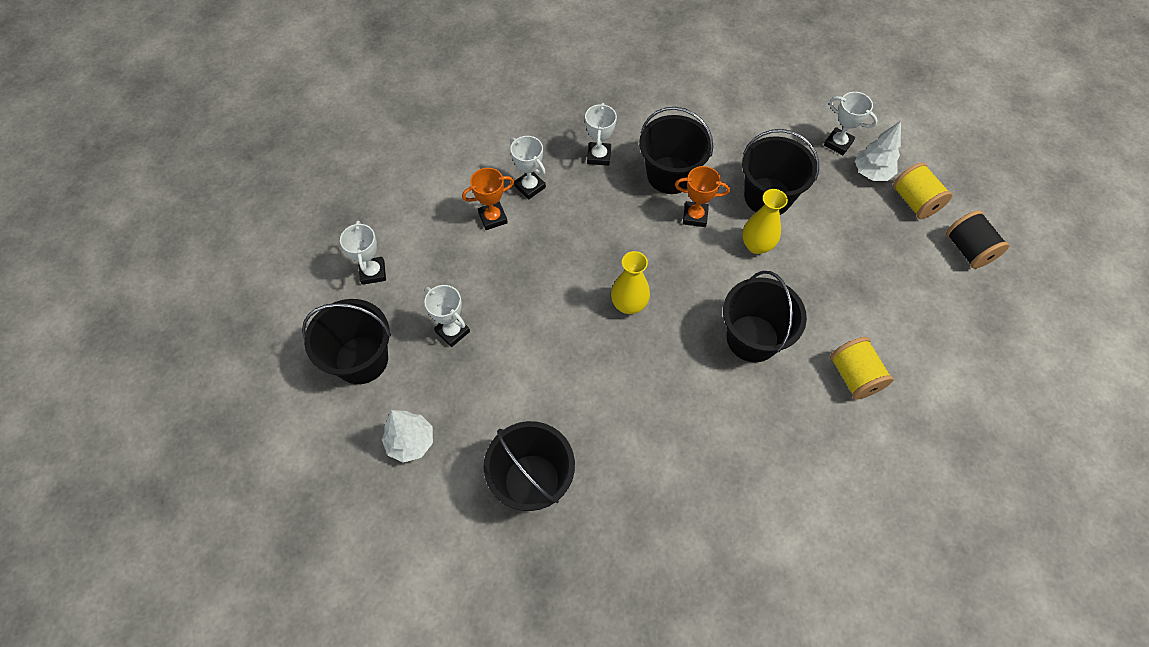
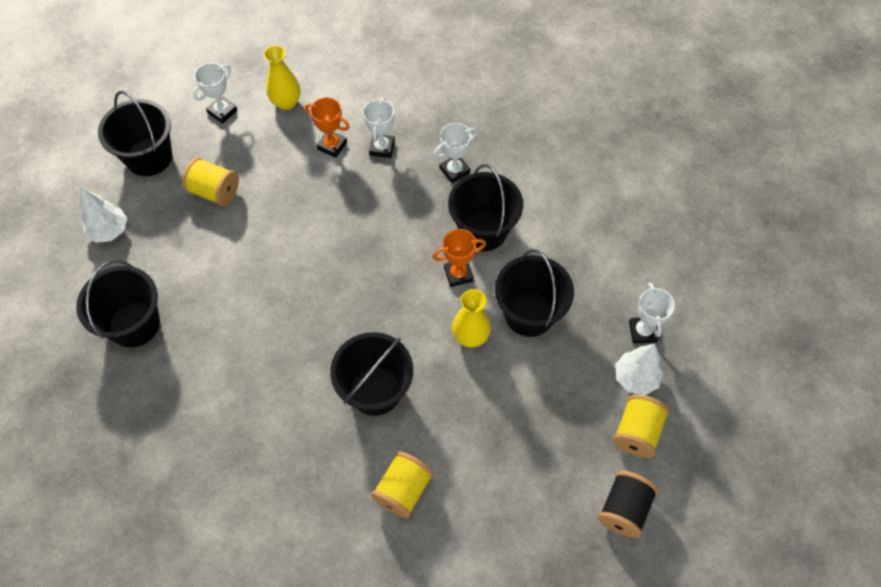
camera: 50 degrees right, 0 degrees up
white trophy [424,285,470,347] -> yellow spool [182,157,239,206]
yellow vase [611,251,650,314] -> yellow vase moved to [264,45,300,110]
orange trophy [675,166,730,227] -> orange trophy turned 75 degrees counterclockwise [432,229,486,287]

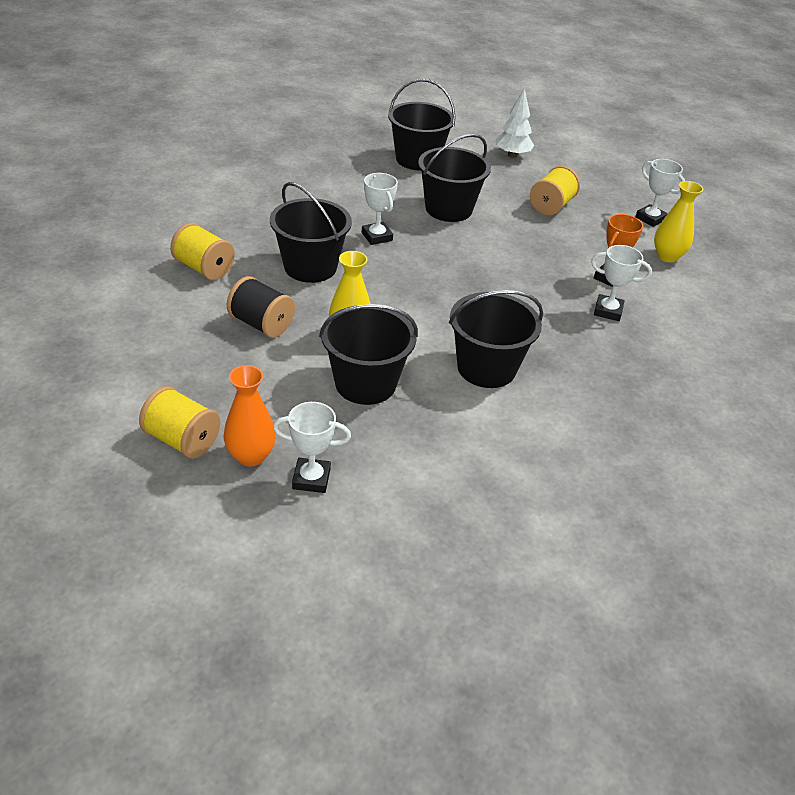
camera: 95 degrees right, 20 degrees down
black bucket [98,91,172,176] -> black bucket moved to [418,134,491,222]
orange trophy [432,229,486,287] -> none
white trophy [433,123,477,183] -> white trophy moved to [362,173,398,245]
black spool [598,471,658,538] -> black spool moved to [227,276,295,338]
white tree [615,344,663,395] -> orange vase [224,365,276,467]

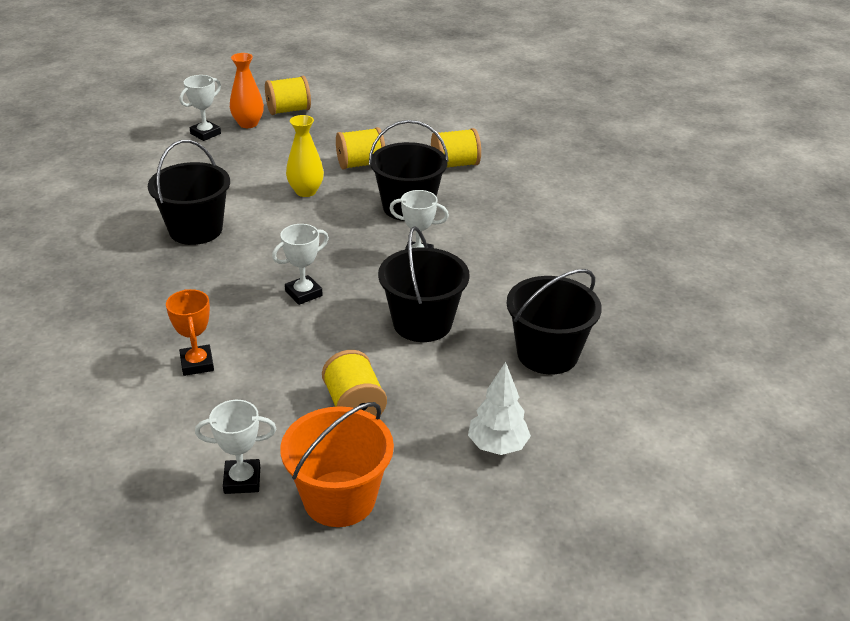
camera: 130 degrees right, 5 degrees down
black spool [227,276,295,338] -> yellow spool [336,127,385,169]
black bucket [319,304,418,405] -> none
white trophy [591,245,652,321] -> white trophy moved to [272,224,329,305]
yellow vase [654,181,703,262] -> none
none -> orange bucket [280,402,394,527]

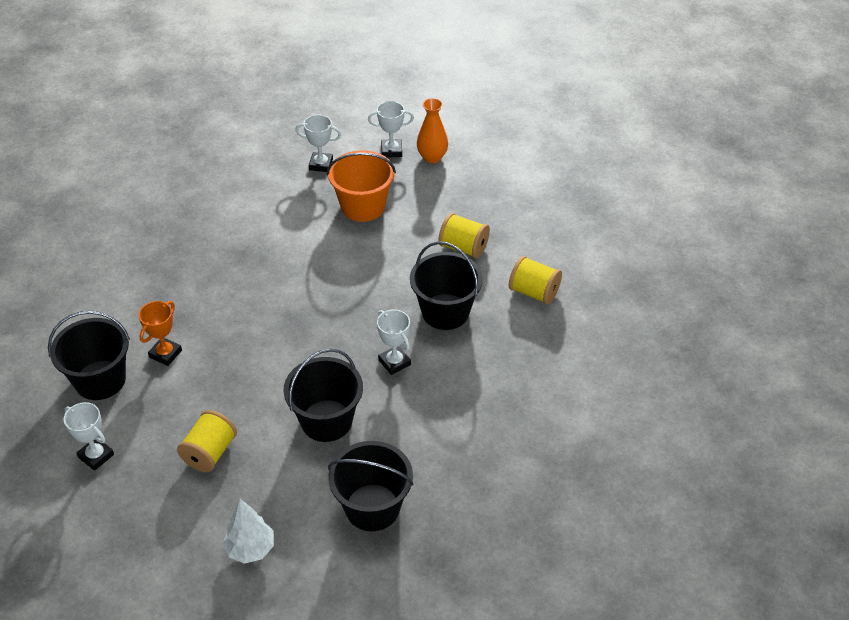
camera: 45 degrees right, 10 degrees up
black bucket [148,140,230,245] -> black bucket moved to [48,311,130,400]
yellow spool [265,76,311,115] -> none
white trophy [272,224,329,305] -> white trophy moved to [295,115,341,172]
orange bucket [280,402,394,527] -> orange bucket moved to [327,150,396,222]
yellow vase [286,115,324,197] -> none

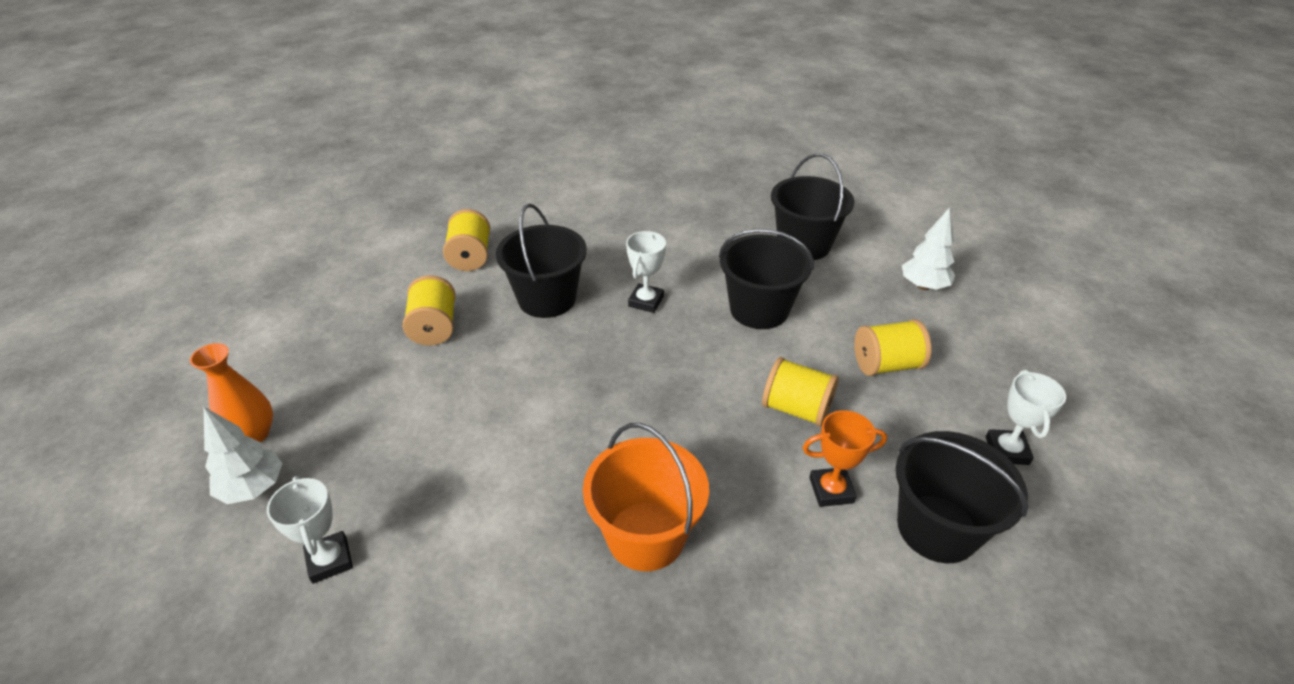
camera: 125 degrees left, 5 degrees down
orange bucket [327,150,396,222] -> orange bucket moved to [583,423,709,571]
white trophy [368,101,414,158] -> white tree [204,407,283,504]
none -> yellow spool [762,357,839,427]

